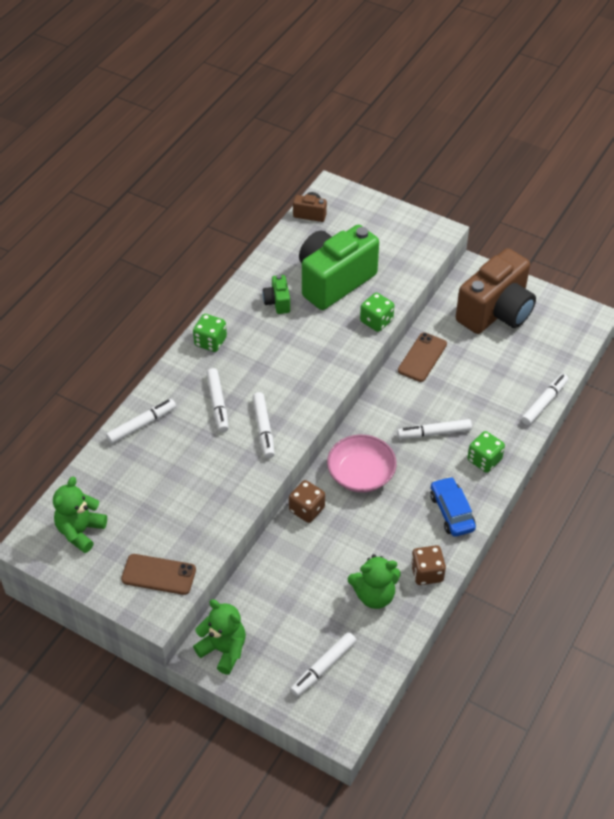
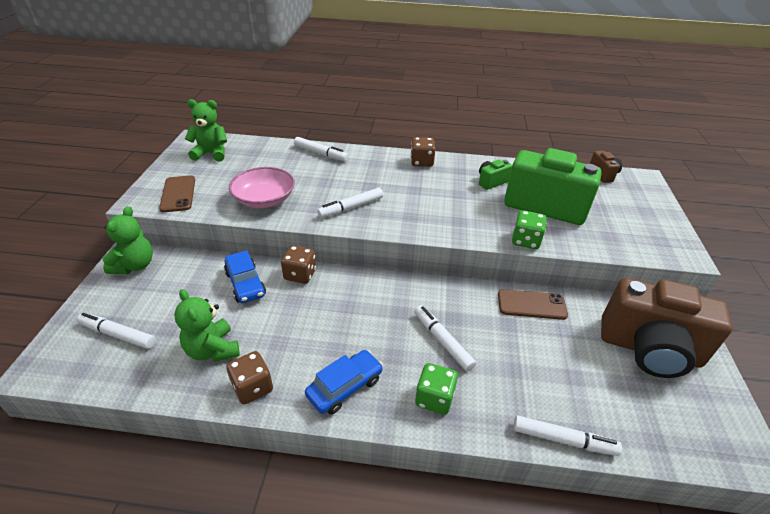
camera: 65 degrees right, 10 degrees down
green dice [193,314,227,352] -> brown dice [410,137,436,167]
white marker [206,368,229,432] -> none
pink bowl [327,434,397,492] -> pink bowl moved to [229,167,295,208]
none -> blue car [224,250,266,303]

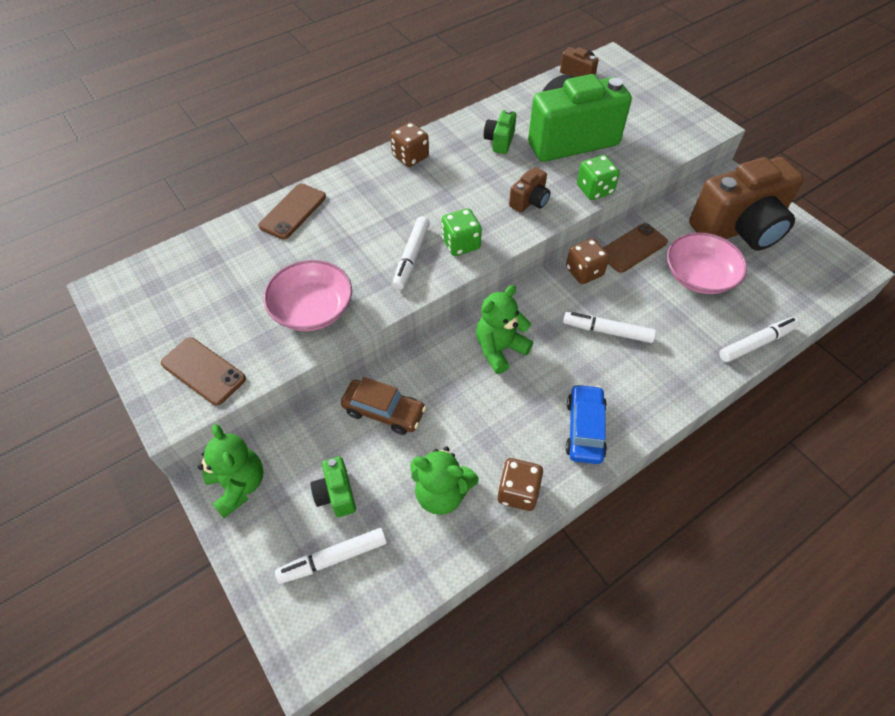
camera: 40 degrees left, 15 degrees up
green teddy bear [185,99,227,162] -> green teddy bear moved to [476,285,533,374]
blue car [224,250,266,303] -> brown car [341,377,426,435]
brown dice [281,245,316,284] -> brown dice moved to [566,238,609,284]
white marker [294,137,348,161] -> brown phone [258,184,326,239]
green dice [415,363,458,415] -> green dice moved to [441,208,482,256]
none -> green camera [310,456,356,517]
none -> brown camera [509,167,551,213]
none -> pink bowl [667,232,747,294]

